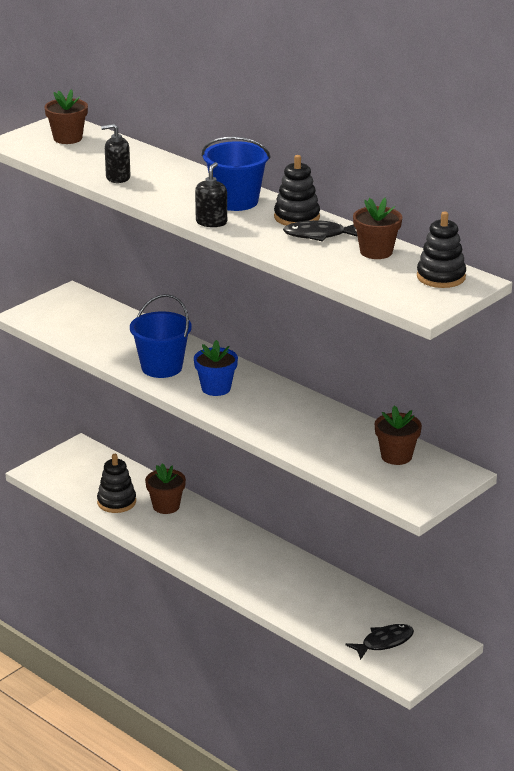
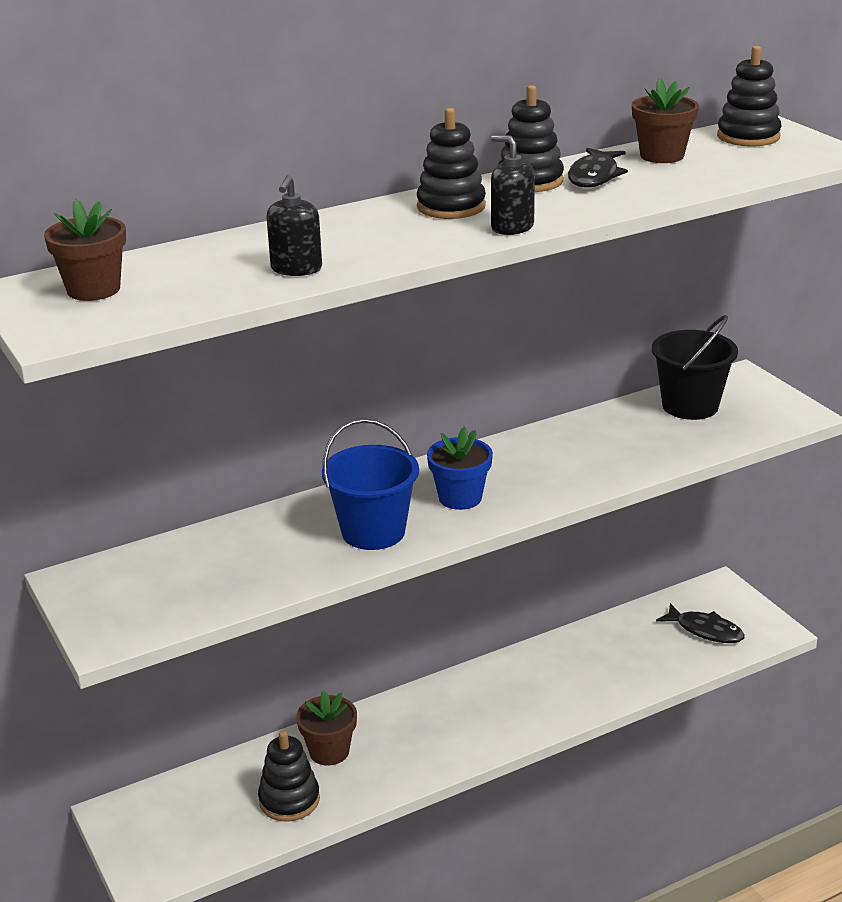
camera: 70 degrees left, 0 degrees up
blue bucket [202,137,271,211] -> black stacking toy [417,108,486,219]
black fish [346,624,414,660] -> black fish turned 135 degrees clockwise [656,603,745,643]
brown flower pot [375,405,422,465] -> black bucket [652,315,738,420]

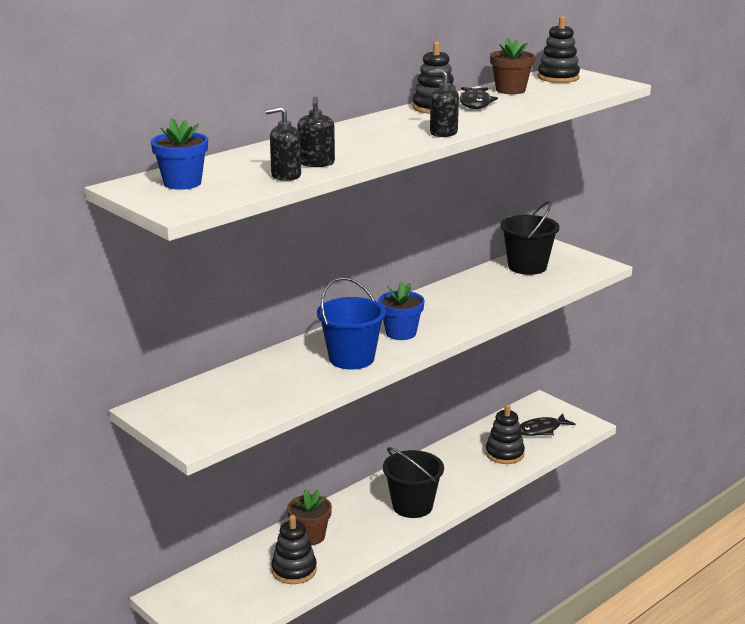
camera: 15 degrees left, 5 degrees down
brown flower pot [44,199,126,301] -> blue flower pot [151,118,208,190]
black stacking toy [417,108,486,219] -> black stacking toy moved to [486,404,525,464]
black fish [656,603,745,643] -> black fish turned 135 degrees clockwise [520,413,576,436]
none -> black soap dispenser [266,107,301,181]
none -> black bucket [383,447,444,518]

